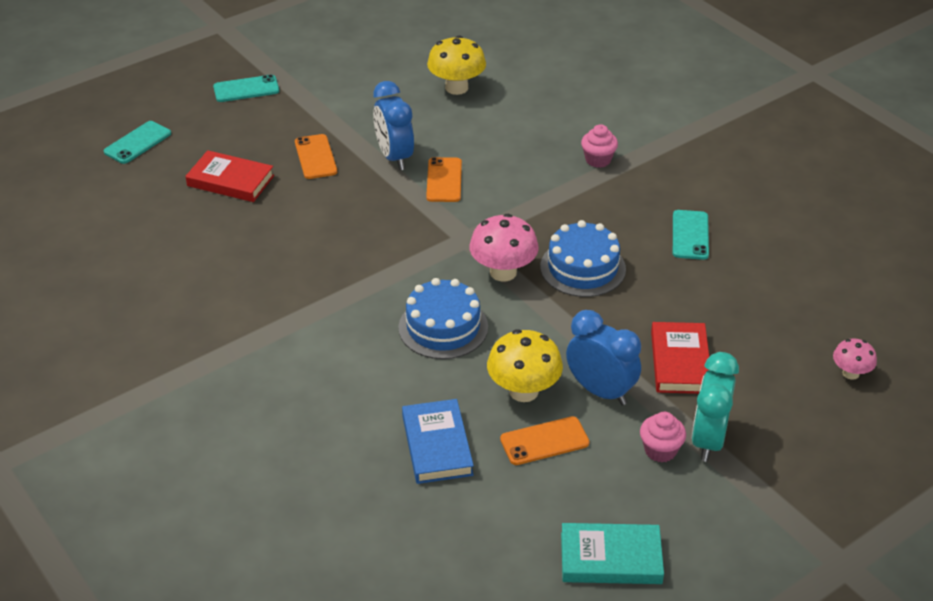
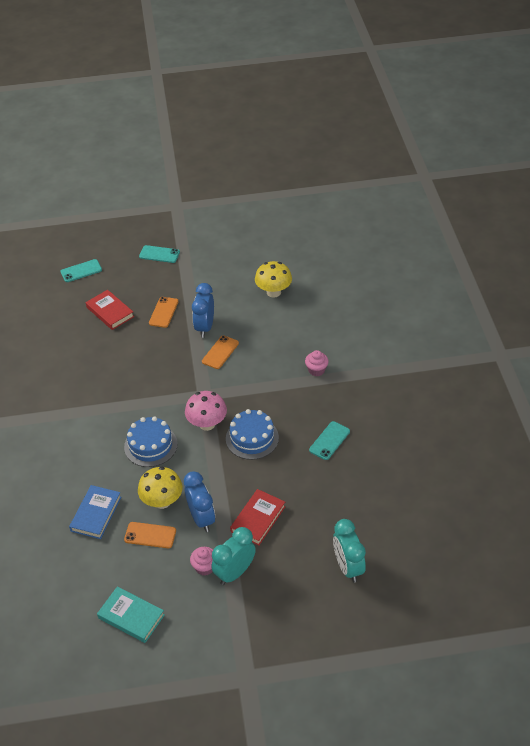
camera: 30 degrees right, 5 degrees up
pink mushroom [833,339,877,380] -> turquoise clock [333,519,366,583]

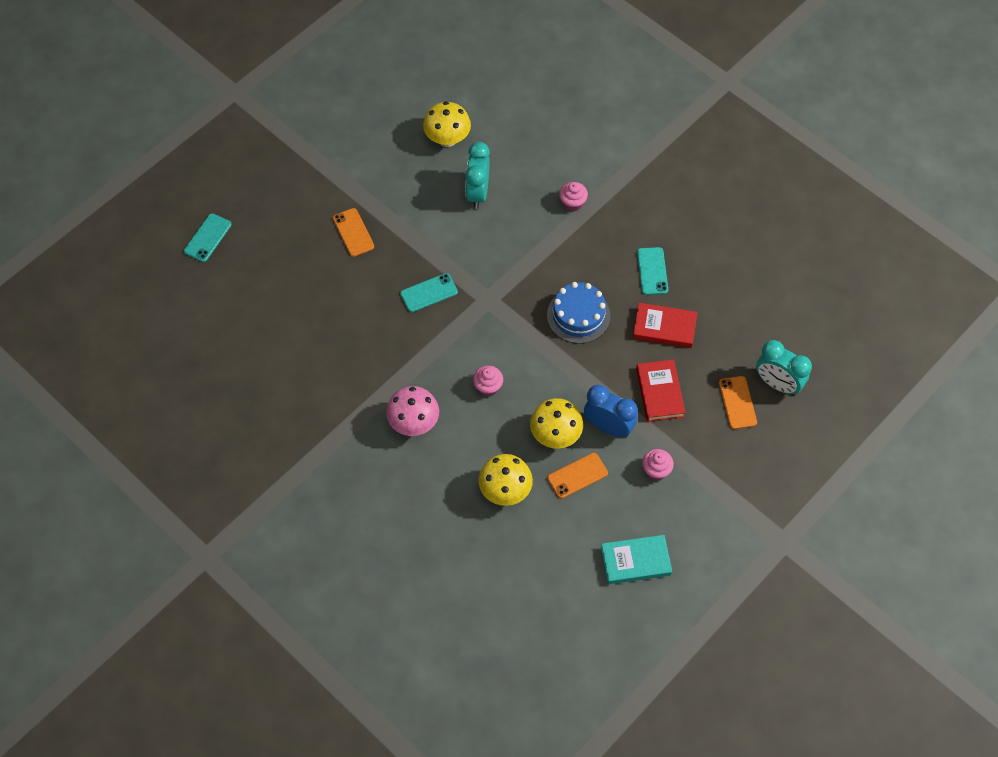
camera: 40 degrees left, 15 degrees up
blue book [69,485,121,539] -> yellow mushroom [478,454,533,506]
red book [86,290,134,330] -> red book moved to [633,303,697,348]
blue cake [124,416,178,467] -> pink cupcake [473,366,503,397]
turquoise phone [139,245,180,263] -> turquoise phone moved to [400,273,458,312]
pink mushroom [185,391,227,431] -> pink mushroom moved to [386,386,439,436]
blue clock [192,283,214,338] -> none
orange phone [202,335,239,369] -> orange phone moved to [719,376,757,429]
turquoise clock [211,527,256,585] -> turquoise clock moved to [465,142,490,209]

